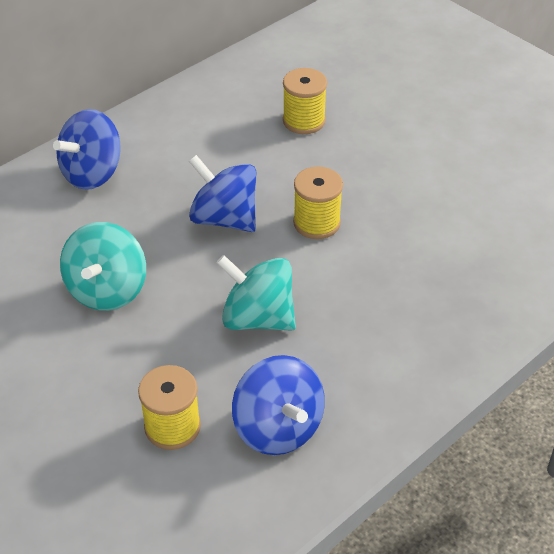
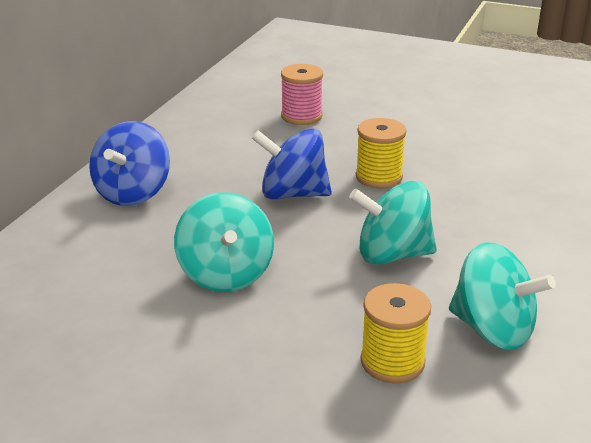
camera: 25 degrees left, 15 degrees down
blue spinning top [232,355,325,455] -> turquoise spinning top [449,242,556,350]
yellow spool [283,68,327,134] -> pink spool [281,64,323,125]

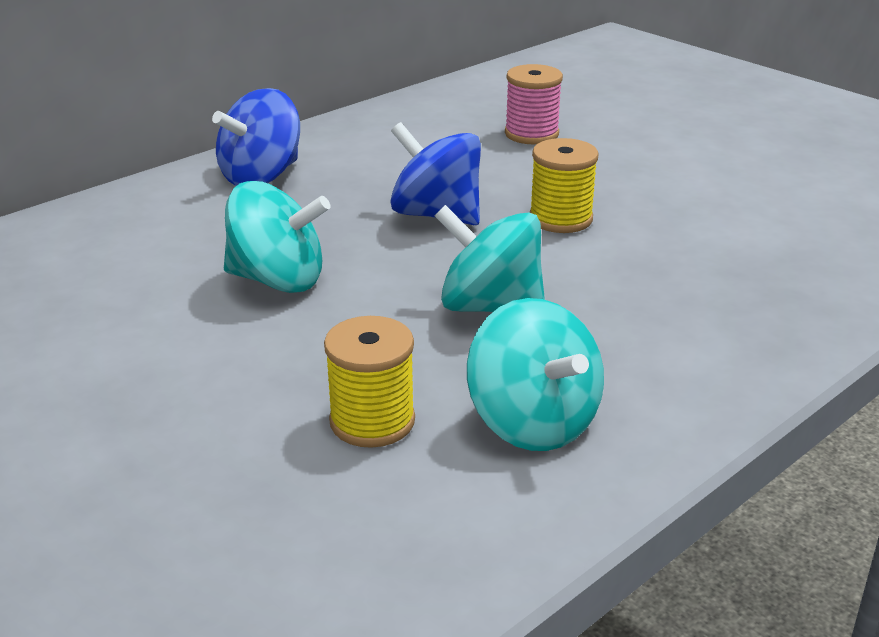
camera: 25 degrees right, 0 degrees up
turquoise spinning top [174,192,274,292] -> turquoise spinning top turned 90 degrees counterclockwise [224,181,331,293]

